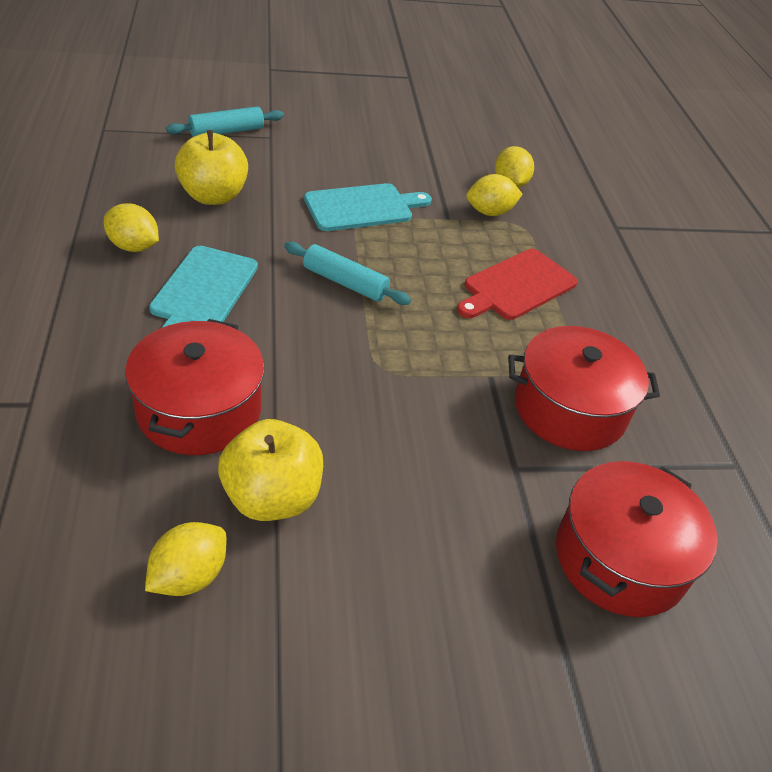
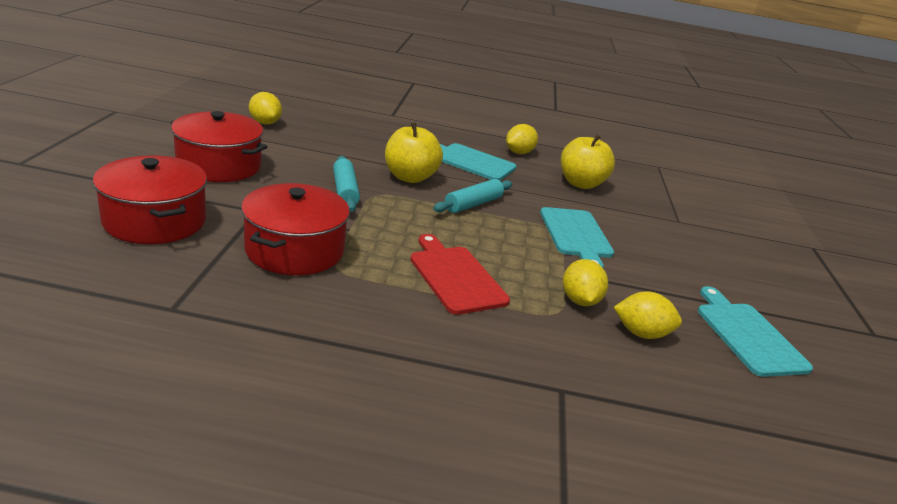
camera: 105 degrees right, 15 degrees down
red pot [125,319,264,455] -> red pot moved to [170,111,268,182]
turquoise rolling pin [166,106,284,137] -> turquoise rolling pin moved to [333,156,360,212]
yellow apple [218,419,323,521] -> yellow apple moved to [385,122,443,183]
none -> turquoise cutting board [698,286,813,377]

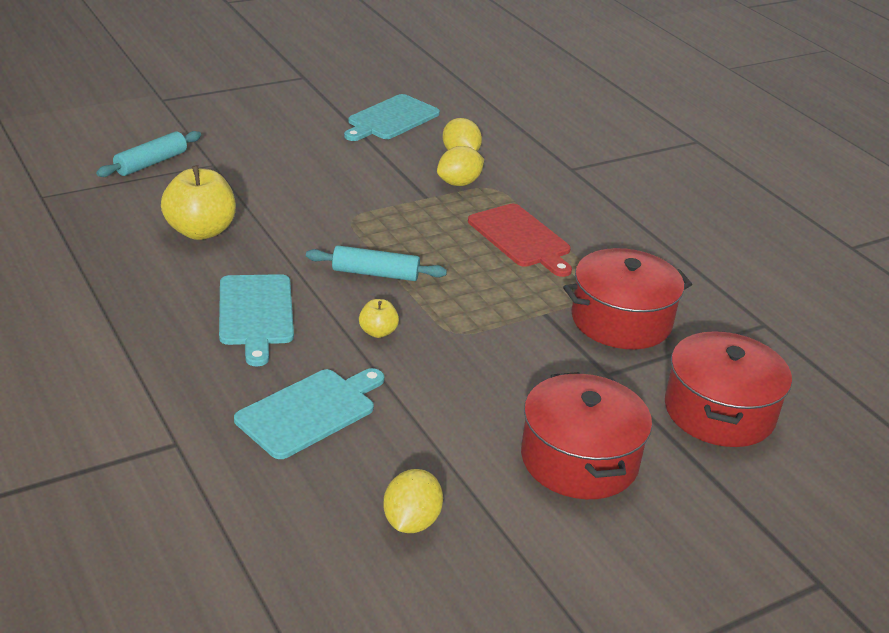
camera: 125 degrees left, 5 degrees up
turquoise rolling pin [333,156,360,212] -> turquoise rolling pin moved to [96,131,201,177]
yellow apple [385,122,443,183] -> yellow apple [359,299,399,338], size x0.50
red cutting board [410,234,510,315] -> red cutting board turned 60 degrees counterclockwise [468,204,572,277]
yellow lemon [506,124,538,154] -> none
turquoise cutting board [540,207,614,268] -> turquoise cutting board moved to [234,368,384,459]

